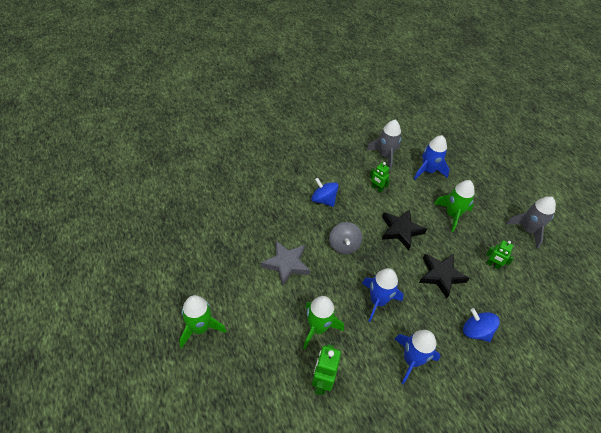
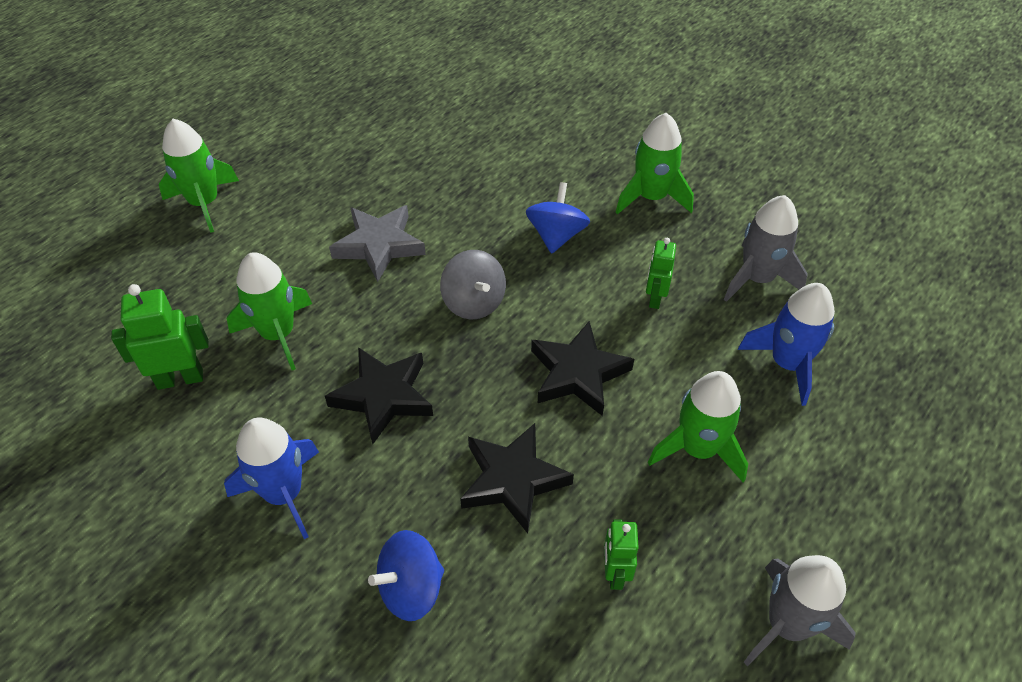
camera: 65 degrees right, 0 degrees up
grey spinning top [329,222,363,254] -> grey spinning top turned 90 degrees counterclockwise [440,250,506,320]
blue rocket [362,268,404,322] -> black star [325,347,433,444]
blue spinning top [463,308,500,342] -> blue spinning top turned 135 degrees counterclockwise [368,530,444,621]
none -> green rocket [616,113,694,214]

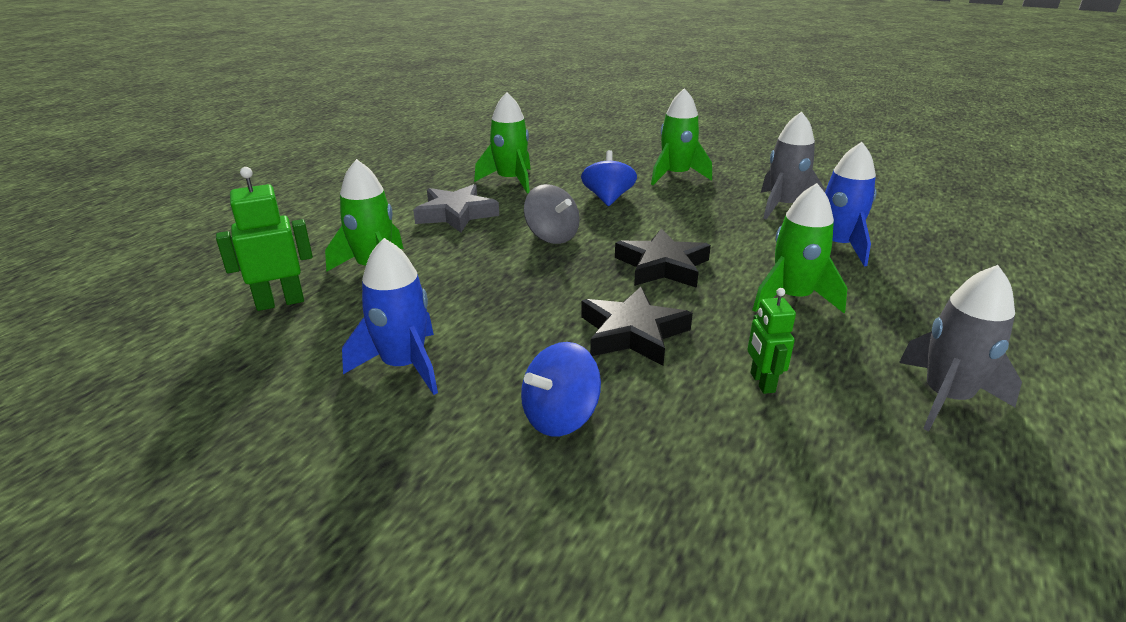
camera: 10 degrees left, 20 degrees down
green rocket [159,119,239,233] -> green rocket moved to [474,92,531,193]
black star [325,347,433,444] -> none
green robot [646,238,676,309] -> none

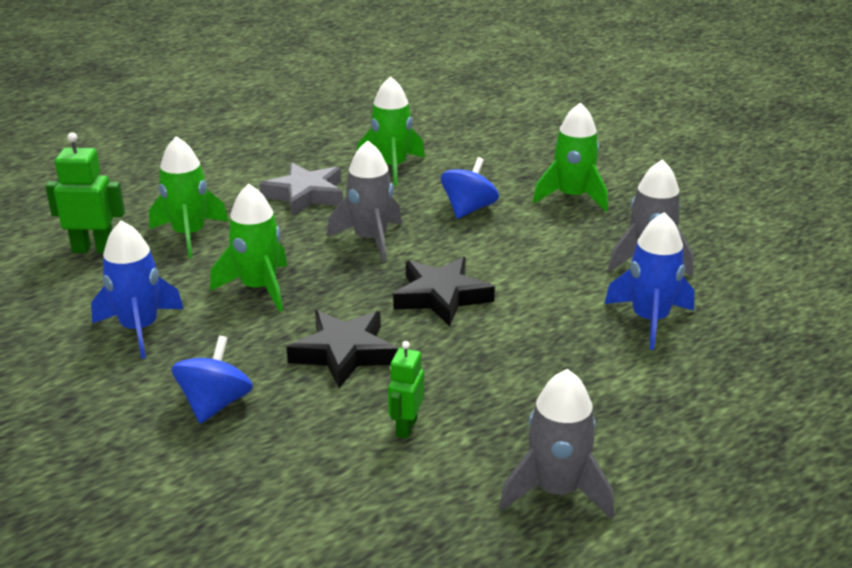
camera: 25 degrees right, 0 degrees up
blue spinning top [521,342,601,436] -> blue spinning top turned 120 degrees clockwise [171,336,253,424]
grey spinning top [524,184,580,244] -> grey rocket [327,140,402,262]
green rocket [752,183,848,313] -> green rocket moved to [210,184,287,312]

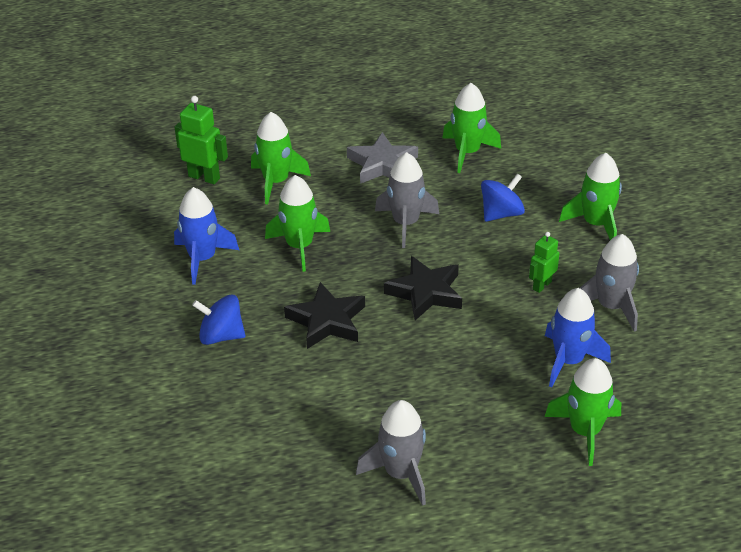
camera: 25 degrees right, 10 degrees up
blue spinning top [171,336,253,424] -> blue spinning top turned 120 degrees counterclockwise [192,294,245,345]
green robot [388,341,424,439] -> green robot moved to [529,232,560,293]
none -> green rocket [545,358,621,466]

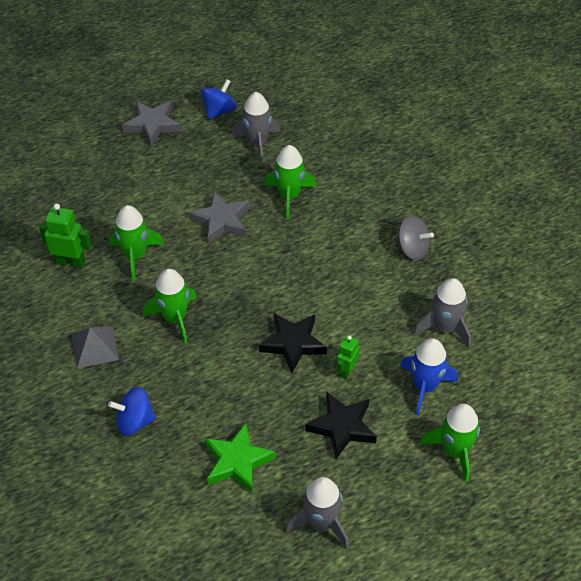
camera: 15 degrees left, 10 degrees up
blue rocket [174,187,239,285] -> grey pyramid [72,327,119,368]
black star [284,282,365,349] -> black star moved to [305,391,377,459]
grey rocket [375,152,439,248] -> grey rocket moved to [231,92,280,164]
blue spinning top [481,173,525,222] -> blue spinning top moved to [201,79,237,119]
green robot [529,232,560,293] -> green robot moved to [337,335,359,379]
green rocket [559,153,622,240] -> grey spinning top [396,216,434,260]
none -> grey star [122,101,181,146]
none -> green star [204,423,276,493]

